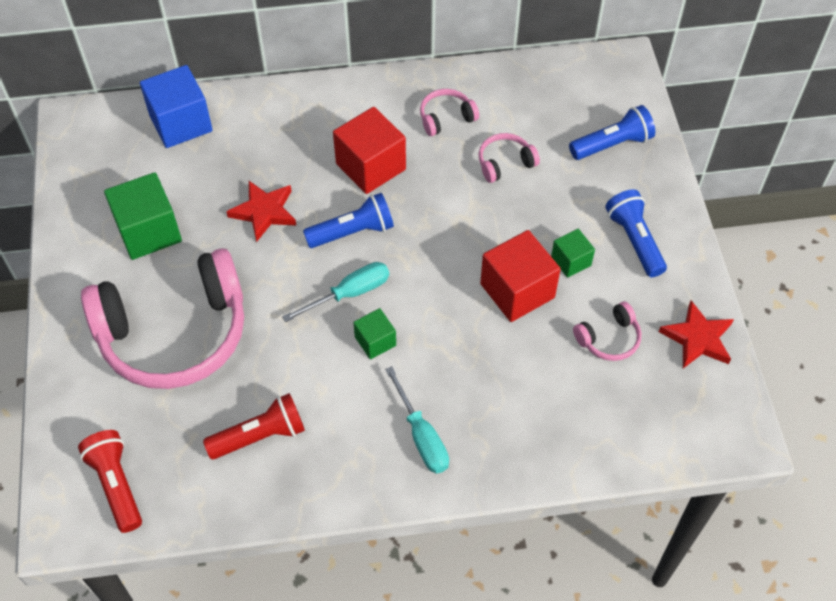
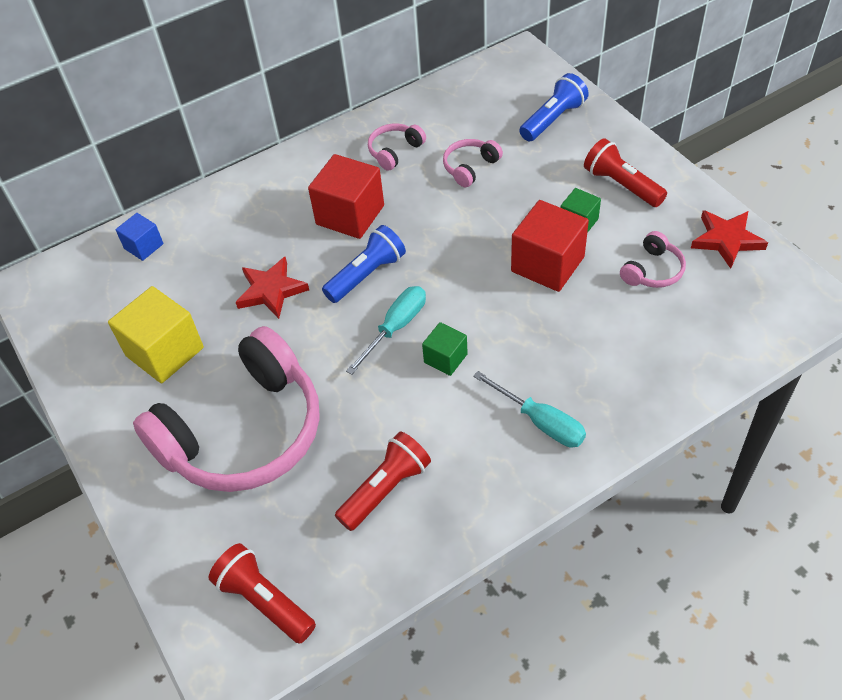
camera: 20 degrees left, 5 degrees down
green cube [104,172,182,260] -> yellow cube [108,286,204,383]
blue cube [140,65,213,148] -> blue cube [115,213,163,261], size x0.55
blue flashlight [605,189,667,277] -> red flashlight [584,138,667,207]

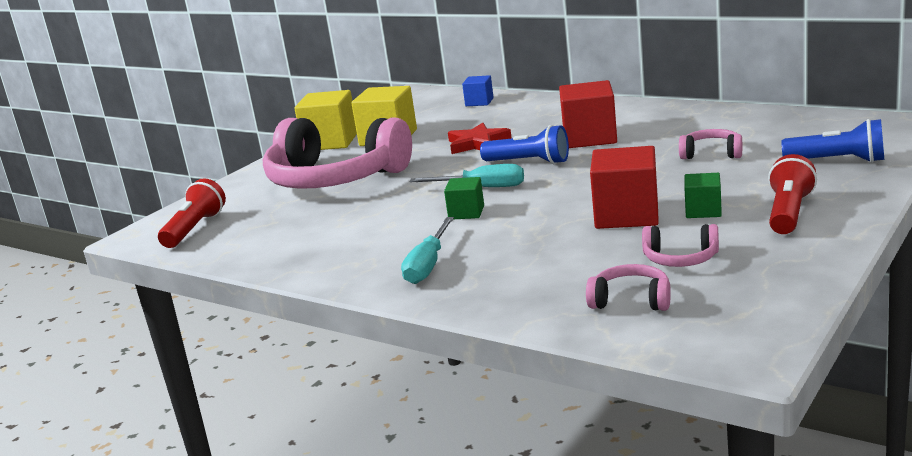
camera: 65 degrees right, 30 degrees down
red flashlight [335,431,431,531] -> none
pink headphones [368,124,426,171] -> pink headphones moved to [586,264,671,311]
red star [691,210,768,269] -> none
none -> yellow cube [294,90,357,150]

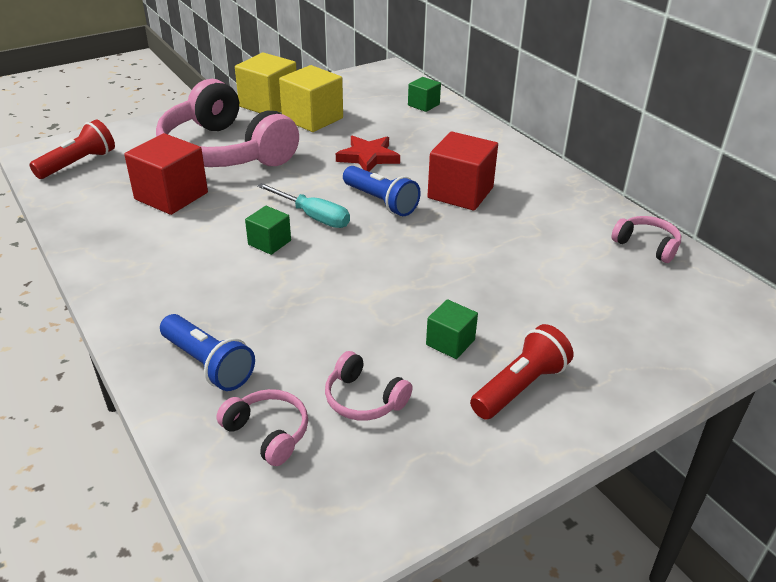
camera: 20 degrees right, 15 degrees up
turquoise screwdriver [401,217,454,284] -> none
blue cube [462,75,494,106] -> green cube [408,77,441,112]
red cube [590,146,659,229] -> red cube moved to [124,133,208,215]
pink headphones [679,129,742,159] -> pink headphones moved to [611,216,681,263]
blue flashlight [782,119,884,163] -> blue flashlight moved to [160,314,255,391]

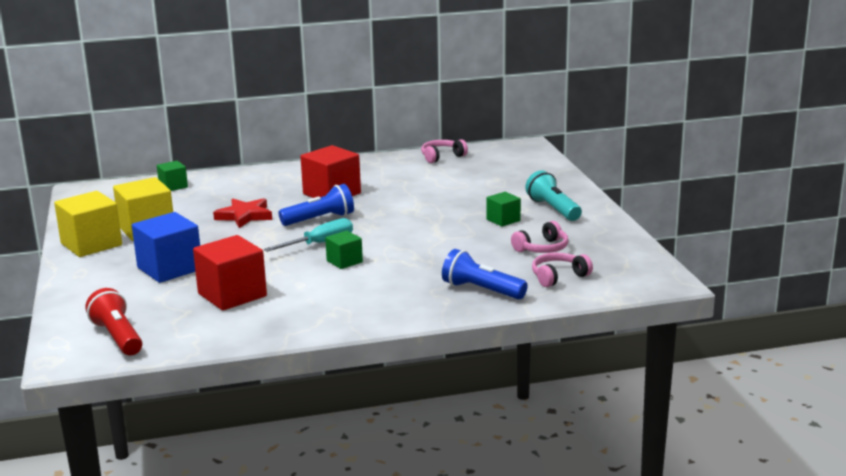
camera: 70 degrees left, 15 degrees down
pink headphones [156,79,299,167] -> blue cube [132,212,200,283]
blue flashlight [160,314,255,391] -> blue flashlight turned 120 degrees counterclockwise [442,249,528,299]
red flashlight [470,324,573,420] -> turquoise flashlight [525,170,582,221]

